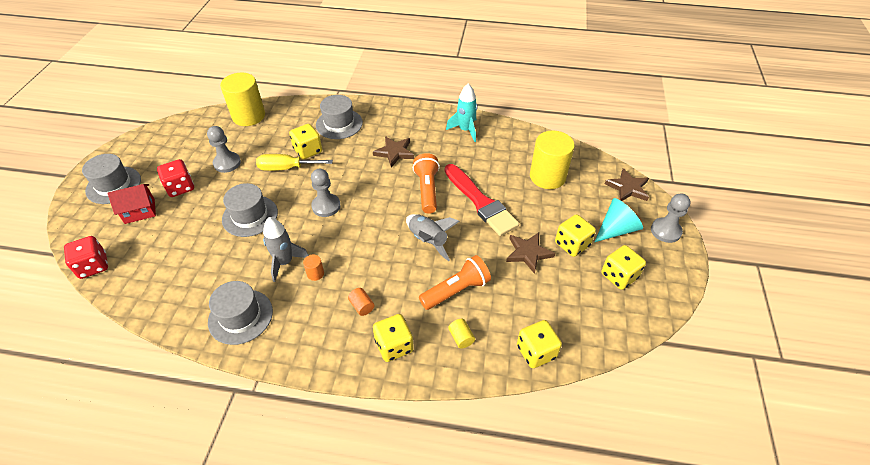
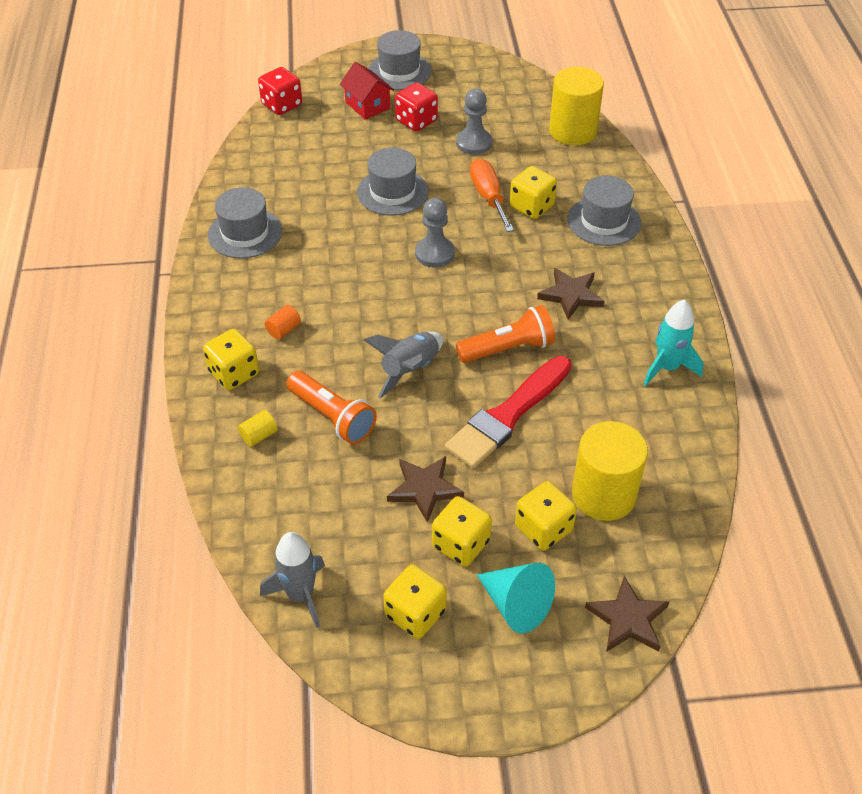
camera: 75 degrees right, 0 degrees up
yellow screwdriver [256,154,333,171] -> orange screwdriver [470,158,514,232]
grey rocket [263,217,309,282] -> grey rocket moved to [260,532,325,628]
orange cylinder [303,255,324,281] -> none
yellow dice [517,320,562,368] -> yellow dice moved to [515,481,577,551]
grey pawn [651,193,690,243] -> none

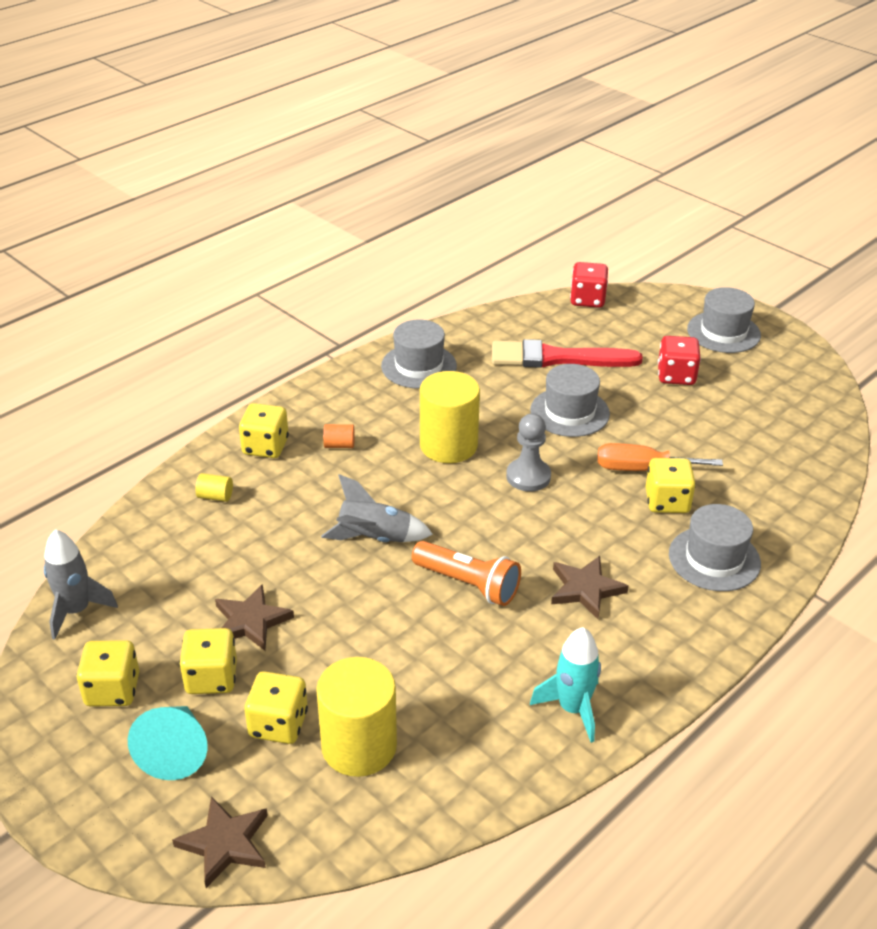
camera: 50 degrees right, 10 degrees down
orange flashlight [286,371,377,444] -> none
red house [340,62,394,120] -> none
red brush [445,356,572,468] -> red brush moved to [492,339,643,368]
grey pawn [456,89,492,155] -> none
orange screwdriver [470,158,514,232] -> orange screwdriver turned 120 degrees counterclockwise [597,443,723,471]
yellow cylinder [549,67,604,145] -> yellow cylinder moved to [420,371,480,463]

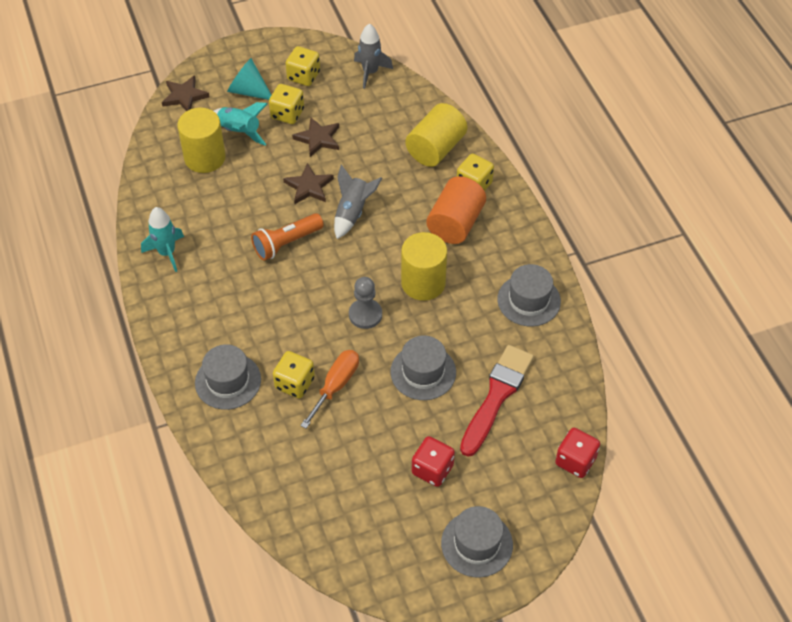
camera: 115 degrees right, 15 degrees up
yellow cylinder [195,473,233,502] -> yellow cylinder [405,103,467,167], size x2.47
yellow dice [244,671,308,744] -> turquoise rocket [214,102,268,146]
orange cylinder [323,424,355,448] -> orange cylinder [426,176,486,244], size x2.47
brown star [551,556,629,619] -> brown star moved to [283,163,334,204]

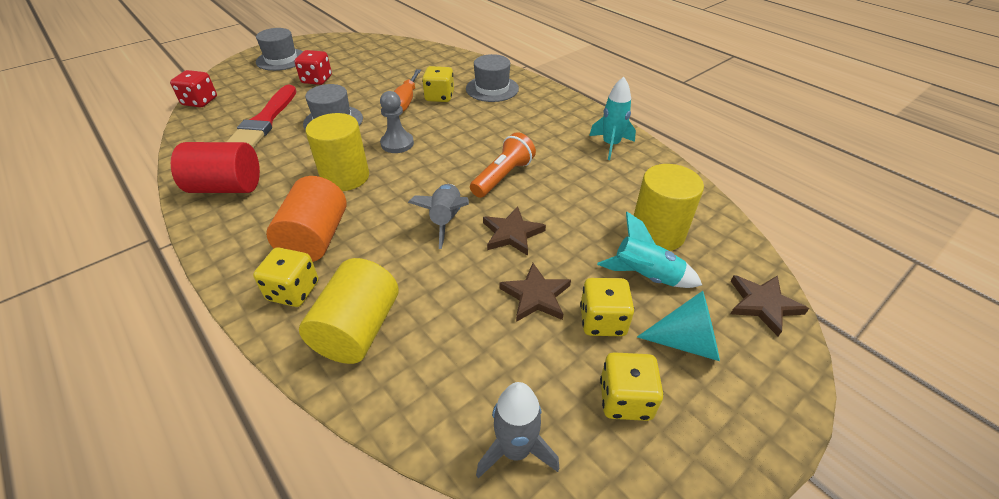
camera: 160 degrees right, 10 degrees down
grey hat [497,264,561,327] -> red cylinder [171,142,260,193]

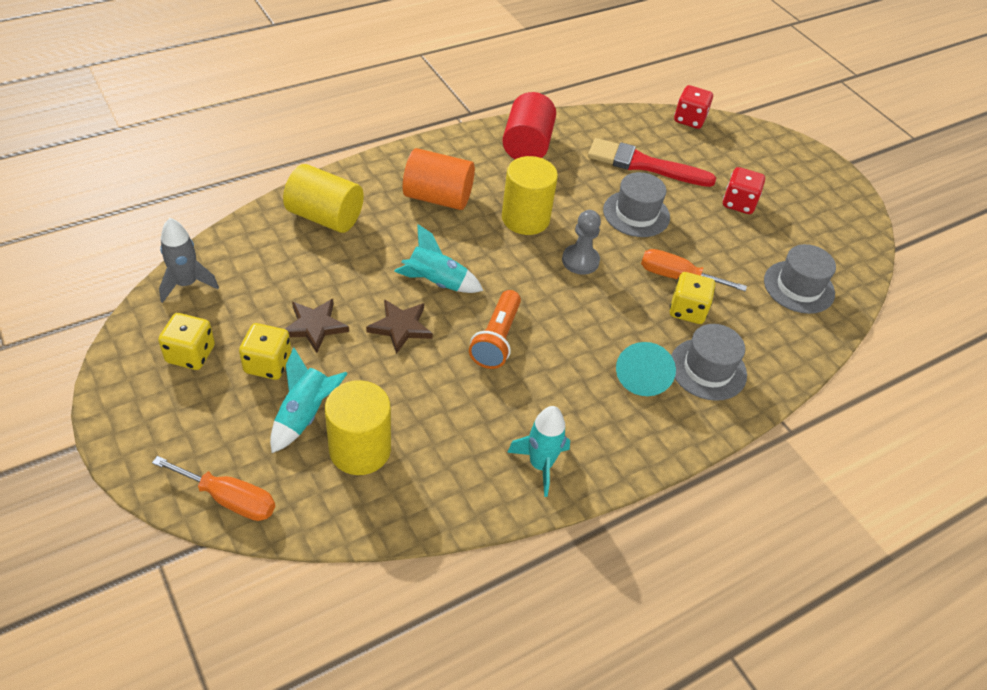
camera: 95 degrees right, 5 degrees up
yellow dice [253,247,319,307] -> none
grey hat [256,28,303,71] -> grey hat moved to [764,244,836,314]
grey rocket [408,184,469,249] -> turquoise rocket [394,224,483,293]
orange flashlight [470,132,536,198] -> orange flashlight turned 60 degrees clockwise [469,290,521,369]
turquoise cone [637,291,720,361] -> turquoise cone moved to [616,342,676,396]
brown star [731,275,809,337] -> orange screwdriver [152,456,275,521]

